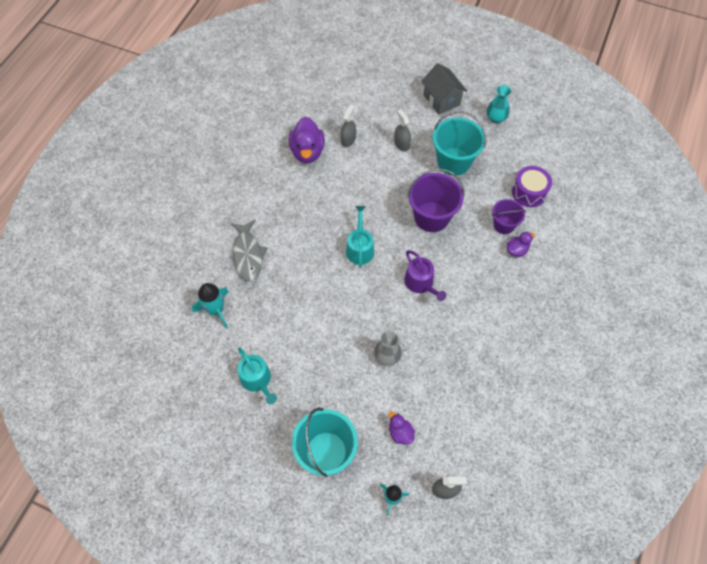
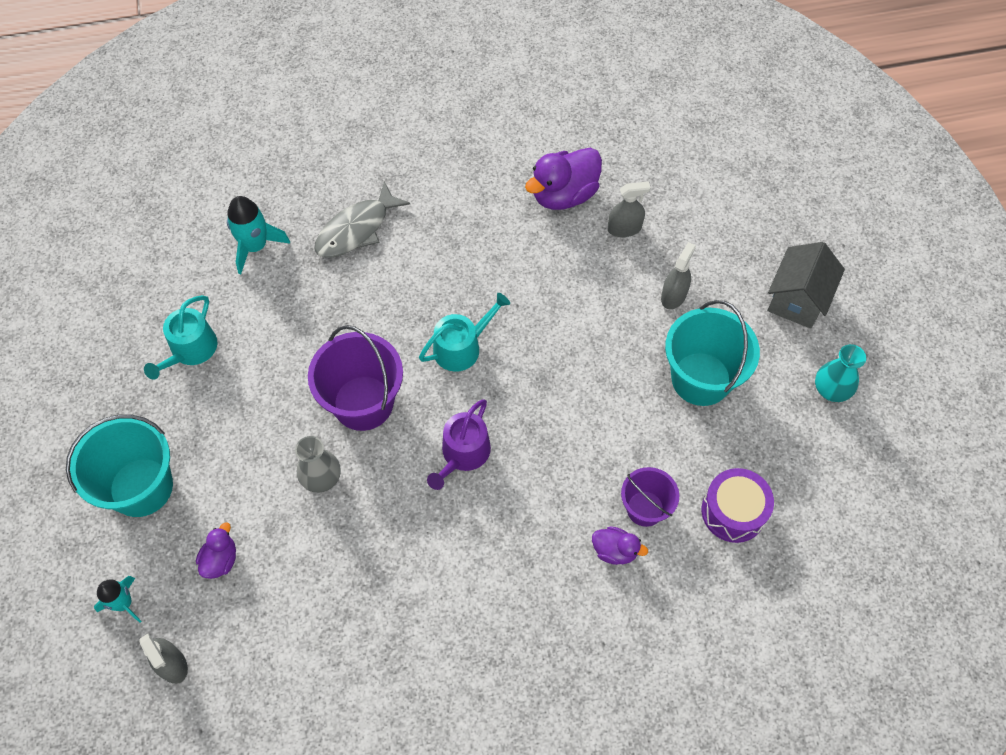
camera: 55 degrees right, 0 degrees up
purple bucket [407,168,464,232] -> purple bucket moved to [308,325,403,431]

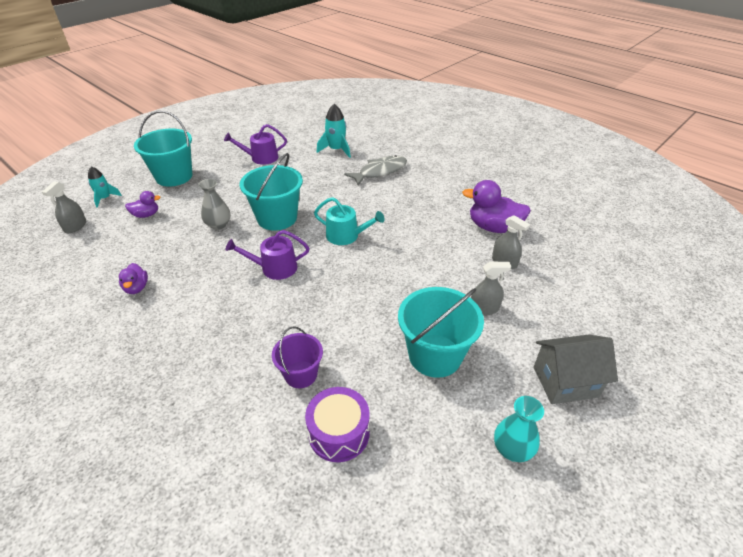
camera: 55 degrees right, 20 degrees down
turquoise watering can [144,295,217,380] -> purple watering can [224,124,287,165]
purple bucket [308,325,403,431] -> turquoise bucket [240,153,303,230]
grey fish [314,182,410,258] -> grey fish turned 135 degrees clockwise [344,155,407,186]
purple duck [592,526,648,565] -> purple duck moved to [119,263,148,294]

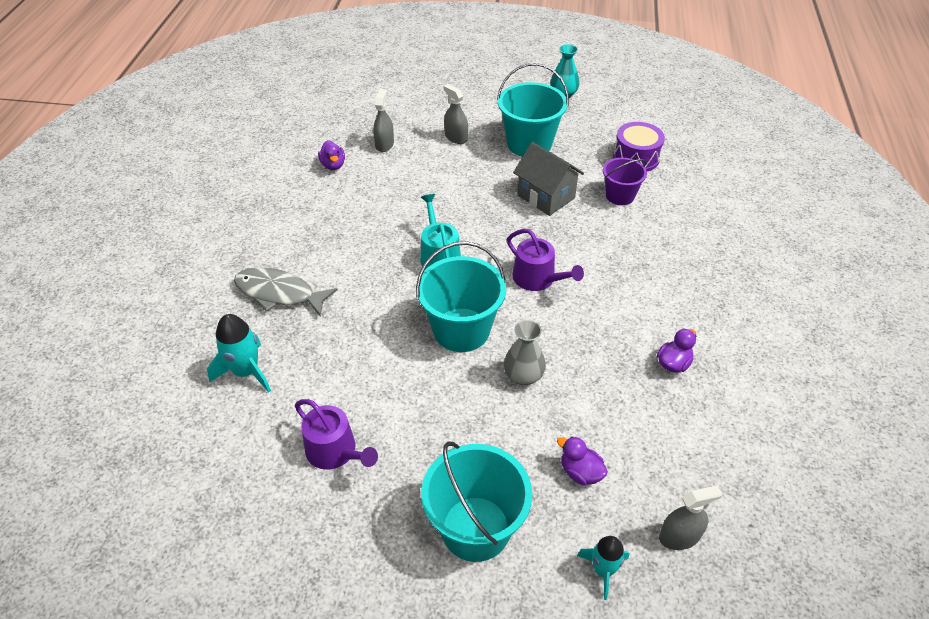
camera: 125 degrees left, 5 degrees up
purple duck [462,180,531,233] -> purple duck [318,140,345,170], size x0.53
grey house [533,334,618,404] -> grey house moved to [513,142,584,216]

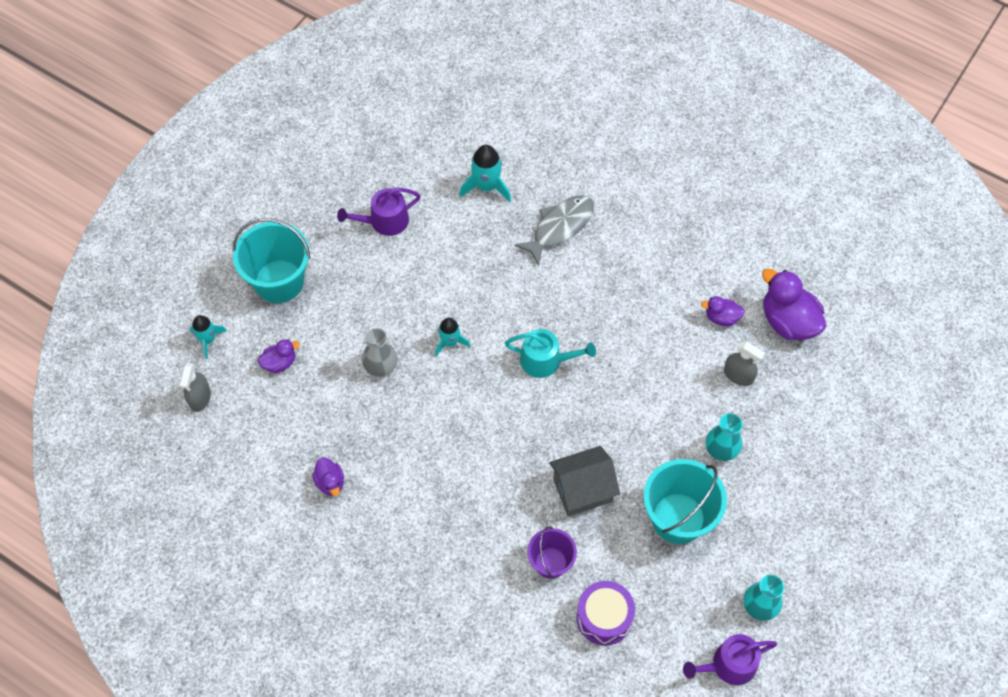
camera: 115 degrees right, 15 degrees up
turquoise bucket [416,241,506,352] -> turquoise rocket [435,318,471,357]
grey spray bottle [444,84,468,144] -> turquoise vase [706,413,743,461]
purple watering can [507,229,584,291] -> purple watering can moved to [683,634,777,685]
none -> purple duck [762,269,826,340]

